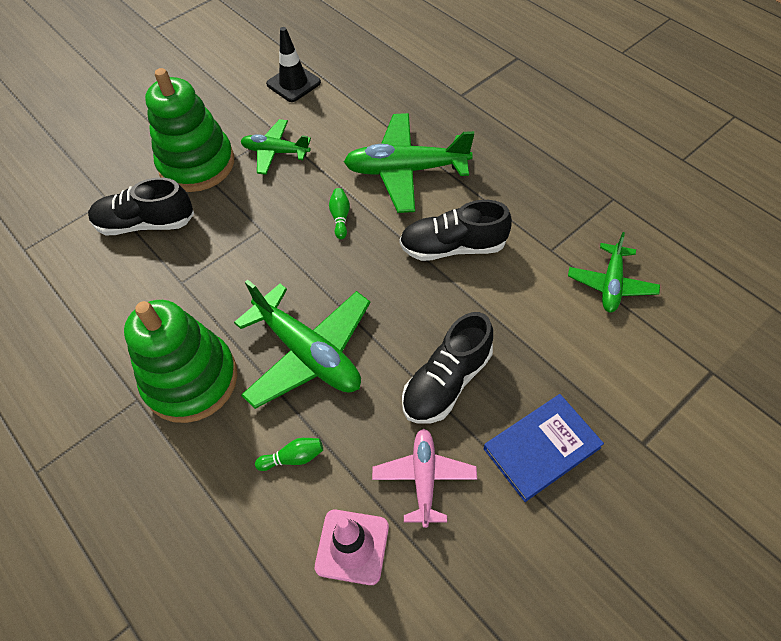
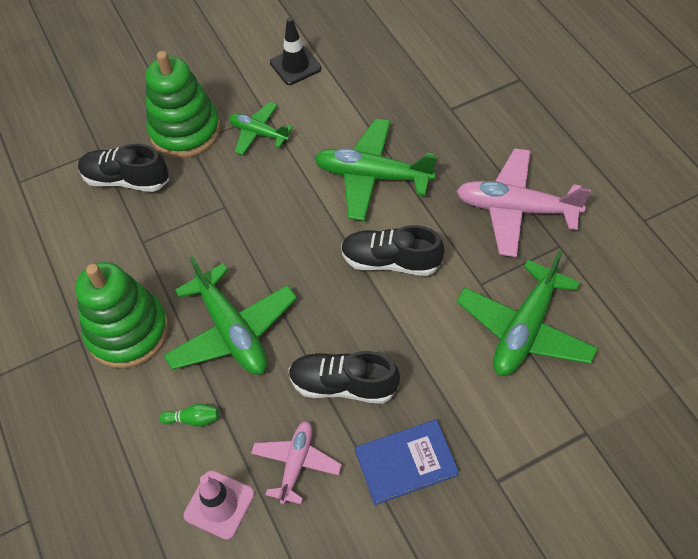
camera: 15 degrees right, 0 degrees up
green bowling pin [329,188,350,239] -> none
black shoe [402,312,493,424] -> black shoe turned 45 degrees clockwise [288,351,400,404]
green plane [568,232,660,313] -> green plane [456,250,598,376], size x1.70
none -> pink plane [457,148,591,257]

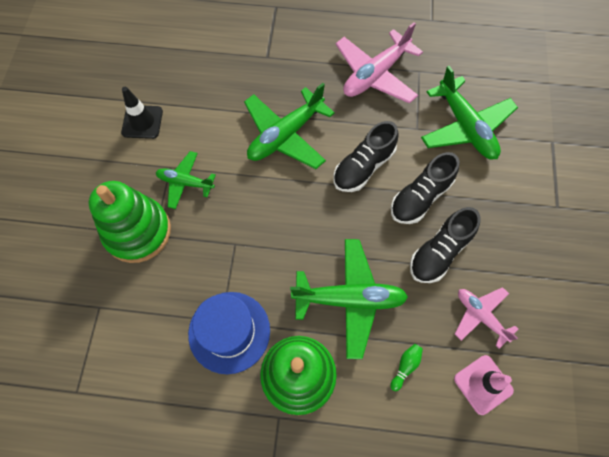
camera: 60 degrees left, 10 degrees up
black shoe [78,144,169,192] -> black shoe moved to [391,152,459,224]
green plane [229,102,293,155] -> green plane turned 45 degrees clockwise [156,151,216,209]
blue book [355,419,459,505] -> none
none -> blue hat [188,292,270,374]

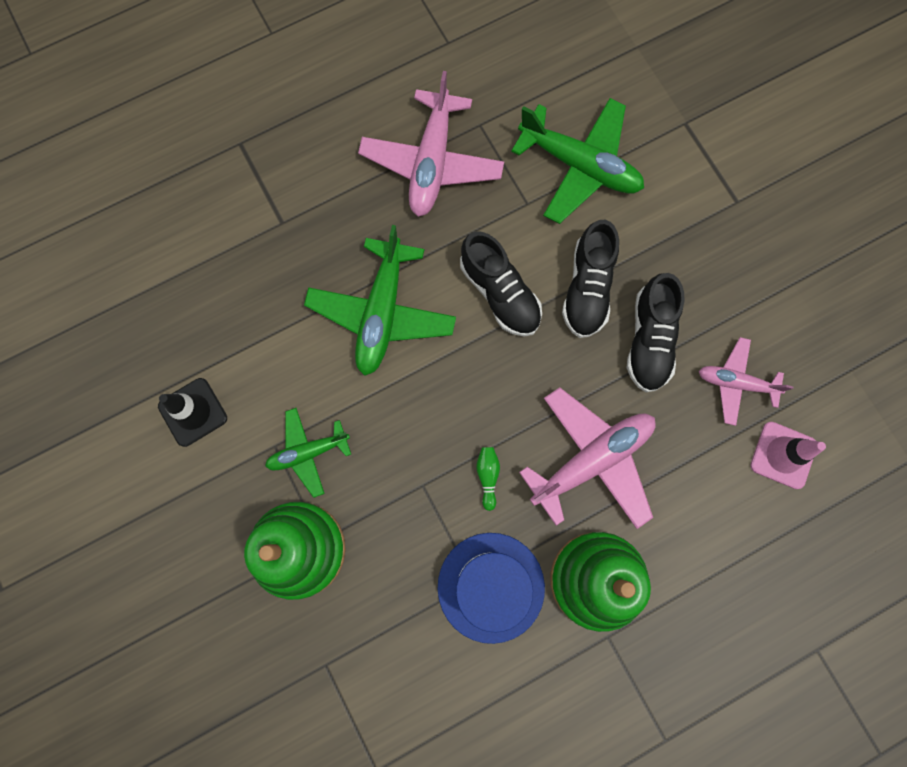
camera: 35 degrees left, 10 degrees up
green plane [290,239,408,359] -> pink plane [519,387,656,529]
black shoe [333,121,399,192] -> black shoe turned 45 degrees counterclockwise [460,232,542,336]
green bowling pin [390,344,423,391] -> green bowling pin moved to [476,447,500,511]

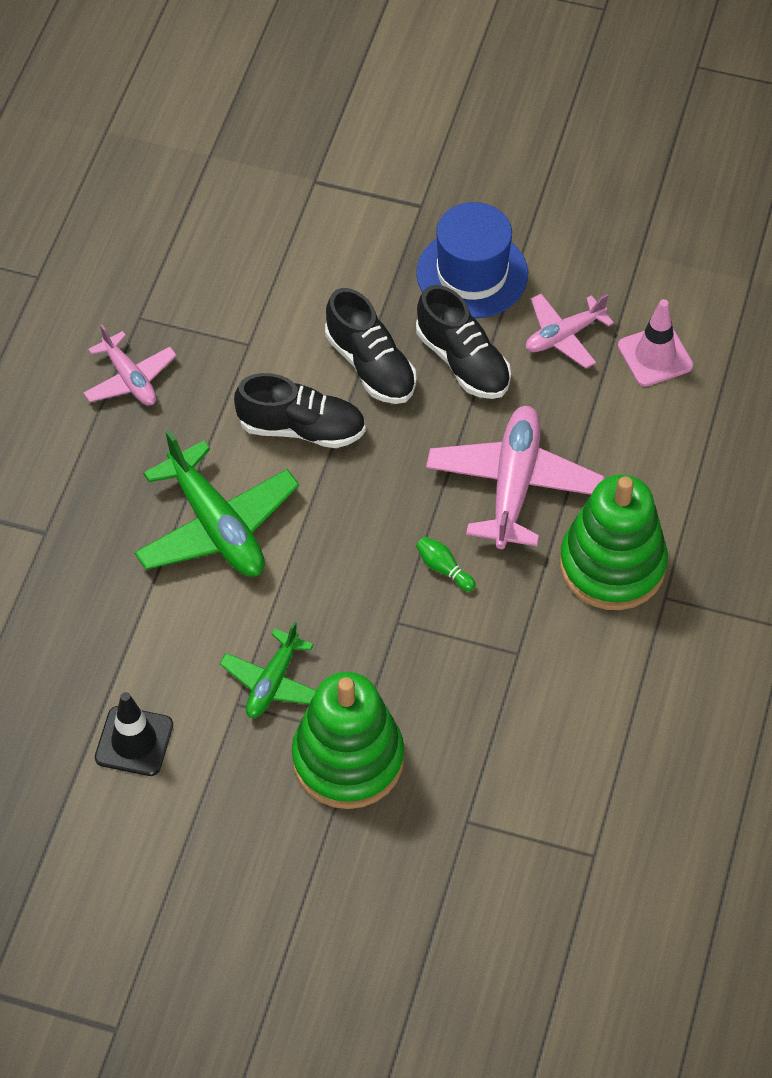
camera: 45 degrees left, 20 degrees down
pink plane [358,71,504,217] -> pink plane [83,325,177,405], size x0.59
blue hat [438,533,545,644] -> blue hat moved to [416,202,528,318]
green plane [511,98,644,224] -> none

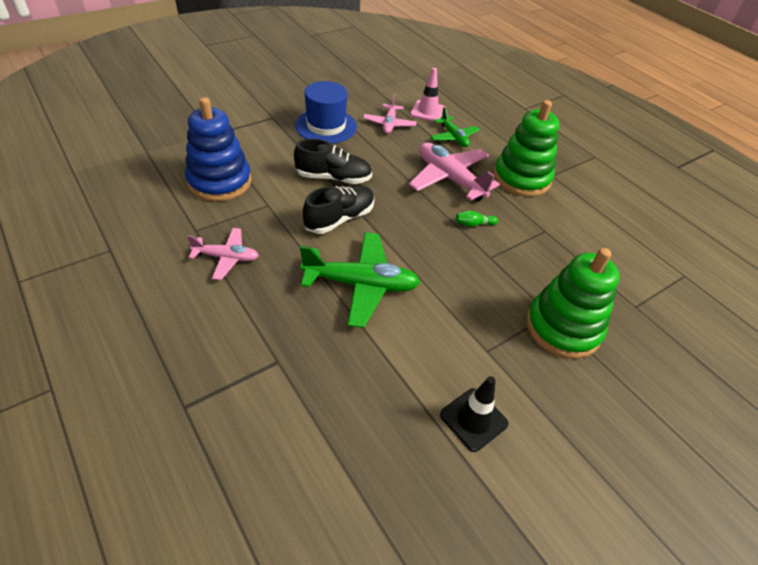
camera: 55 degrees left, 10 degrees down
green plane [220,621,316,718] -> green plane moved to [430,107,480,147]
black shoe [416,285,511,399] -> none
none -> blue stacking toy [185,97,251,201]

